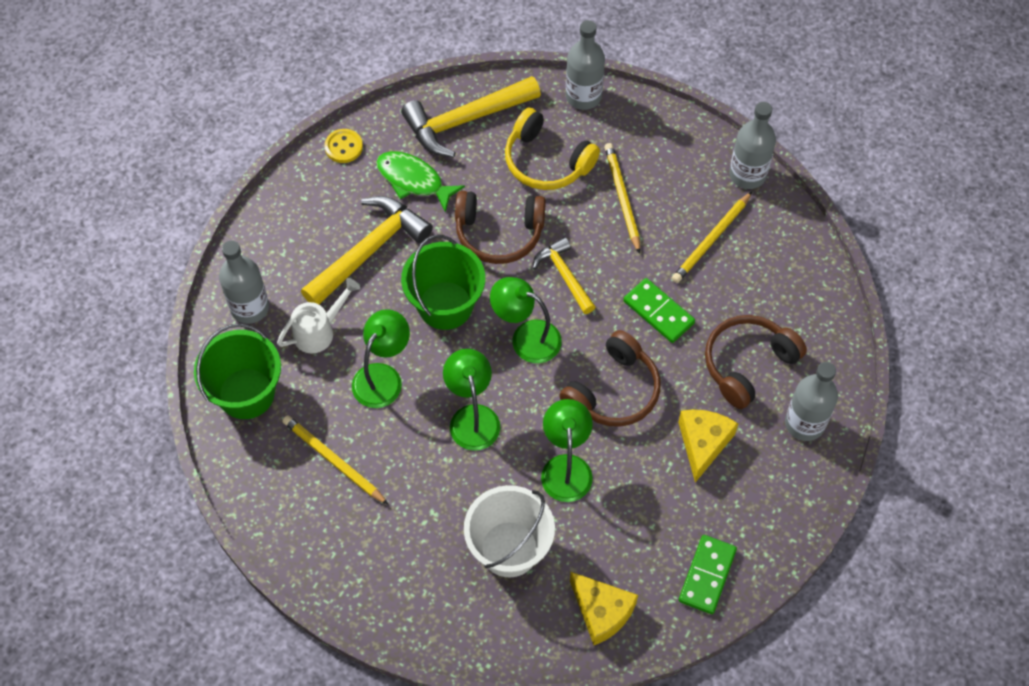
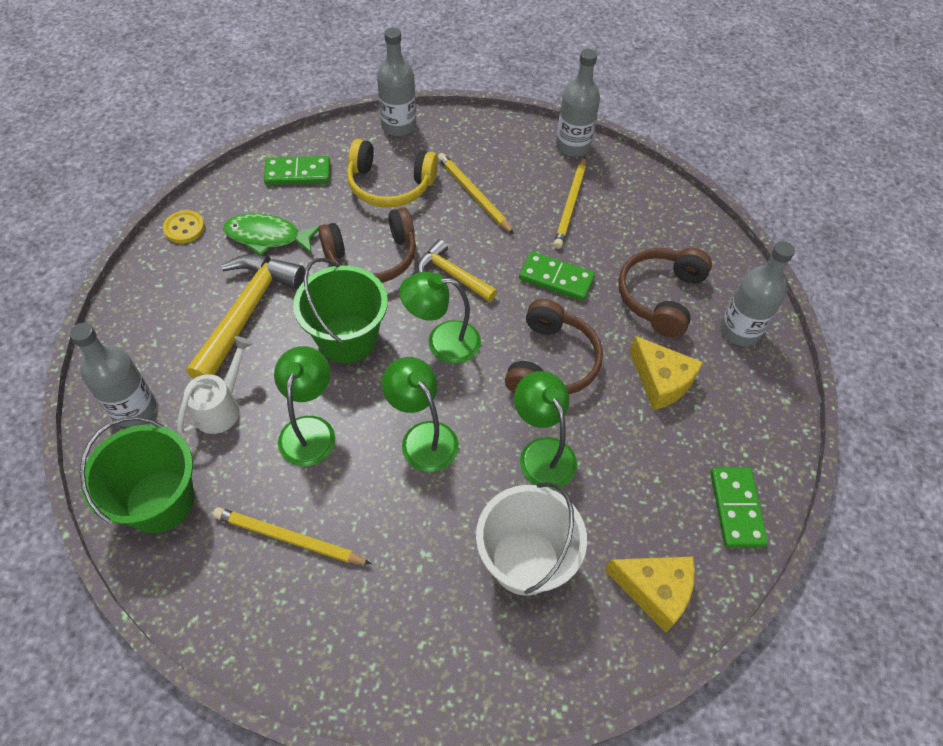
camera: 25 degrees left, 5 degrees down
yellow hammer [401,76,541,158] -> green domino [264,156,330,185]
yellow cheese [678,410,738,482] -> yellow cheese turned 150 degrees clockwise [629,336,703,410]

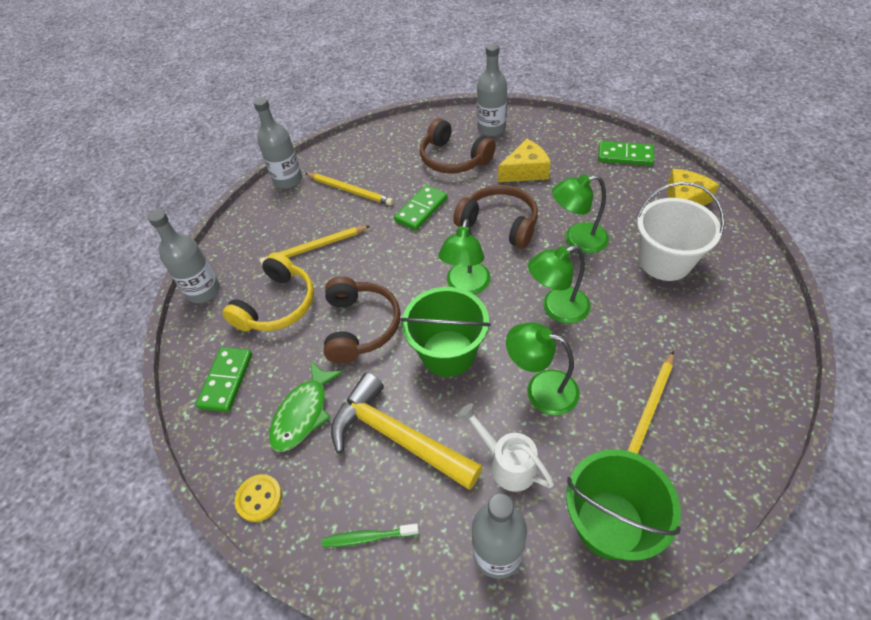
camera: 70 degrees left, 5 degrees down
yellow hammer [418,239,497,302] -> none
none -> green toothbrush [322,523,419,547]

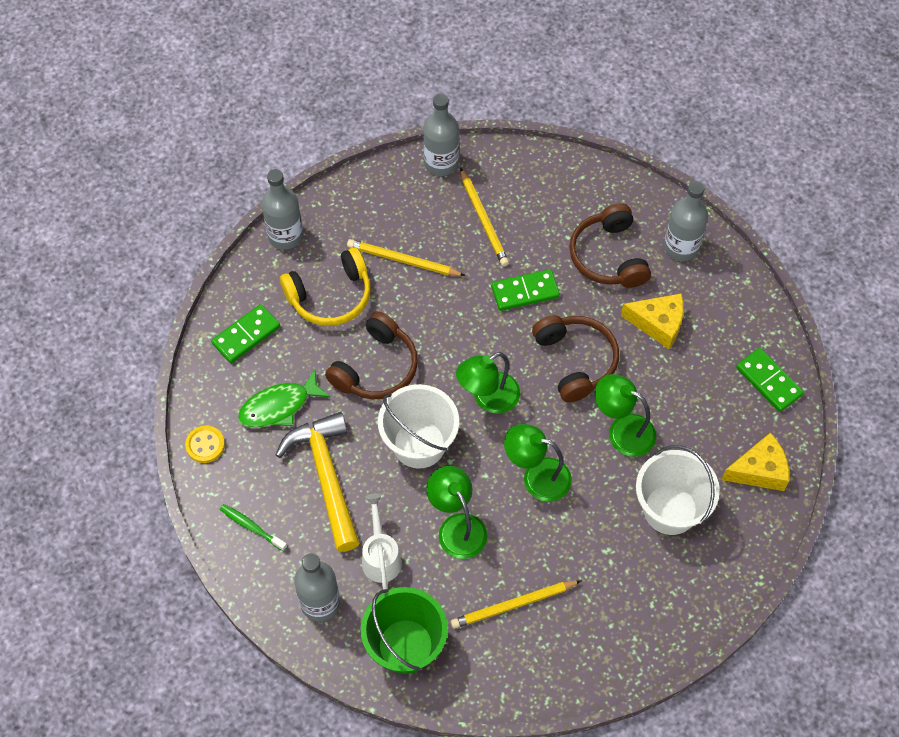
camera: 35 degrees right, 10 degrees up
green bucket [400,287,491,377] -> white bucket [378,384,459,469]

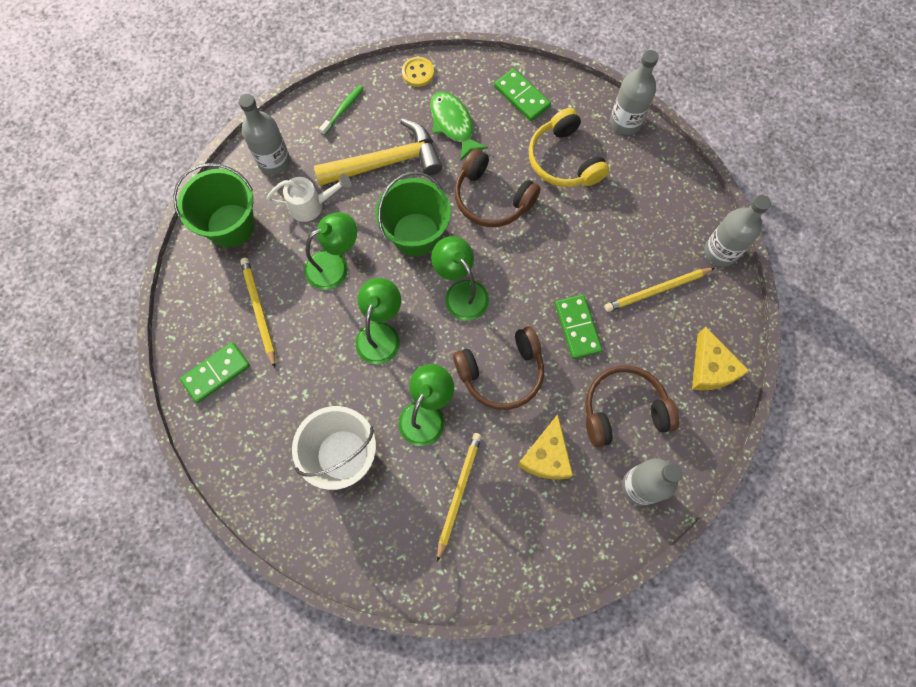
camera: 90 degrees right, 10 degrees up
yellow pencil [347,239,466,276] -> yellow pencil moved to [437,433,482,562]
white bucket [378,384,459,469] -> green bucket [375,172,451,256]
yellow cheese [721,432,789,491] -> yellow cheese moved to [692,326,749,391]
green domino [736,348,804,412] -> green domino moved to [180,342,250,403]

